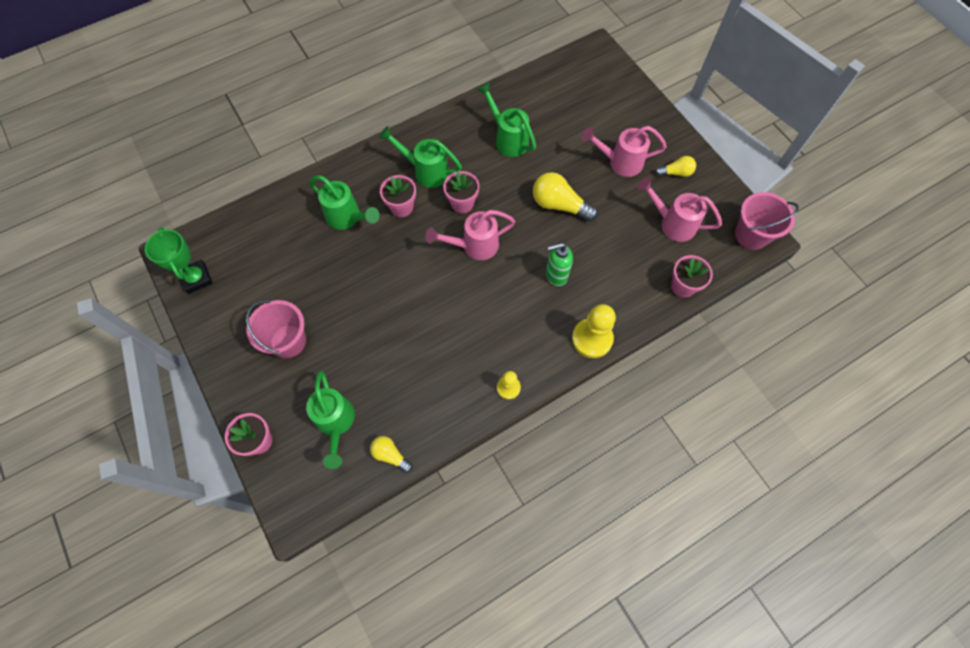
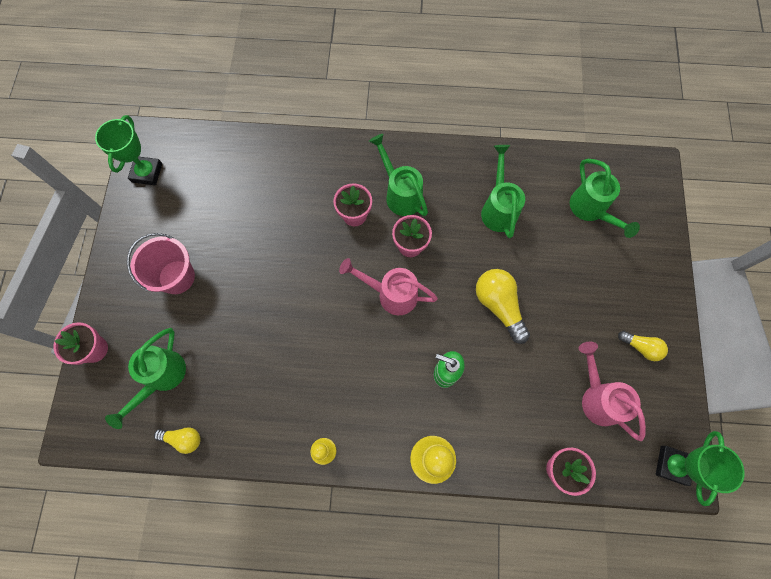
camera: 35 degrees right, 5 degrees up
green watering can [309,175,380,230] -> green watering can moved to [570,159,640,238]
yellow light bulb [370,436,412,473] -> yellow light bulb turned 120 degrees clockwise [154,427,201,454]
pink watering can [581,126,667,177] -> none
pink bucket [735,192,799,250] -> green trophy [656,431,745,506]

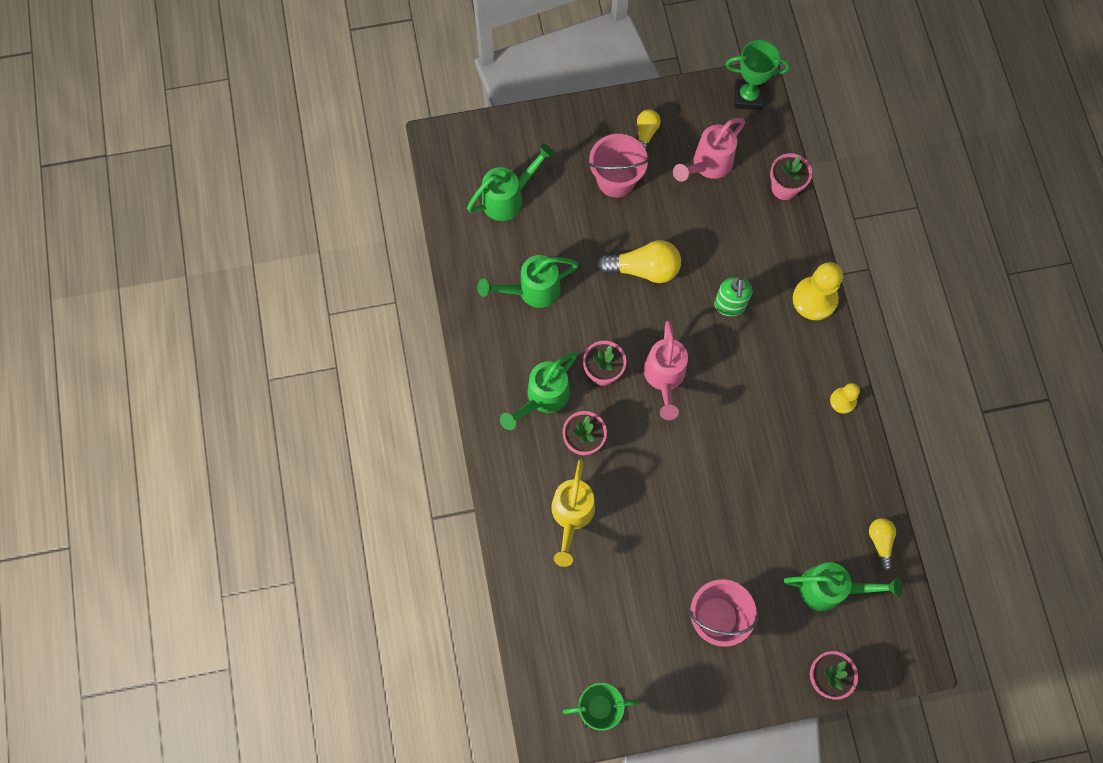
camera: 105 degrees left, 0 degrees up
yellow light bulb [476,269,530,344] -> yellow light bulb turned 135 degrees counterclockwise [597,240,681,283]
none -> yellow watering can [551,459,595,567]
none -> pink bucket [588,134,649,198]

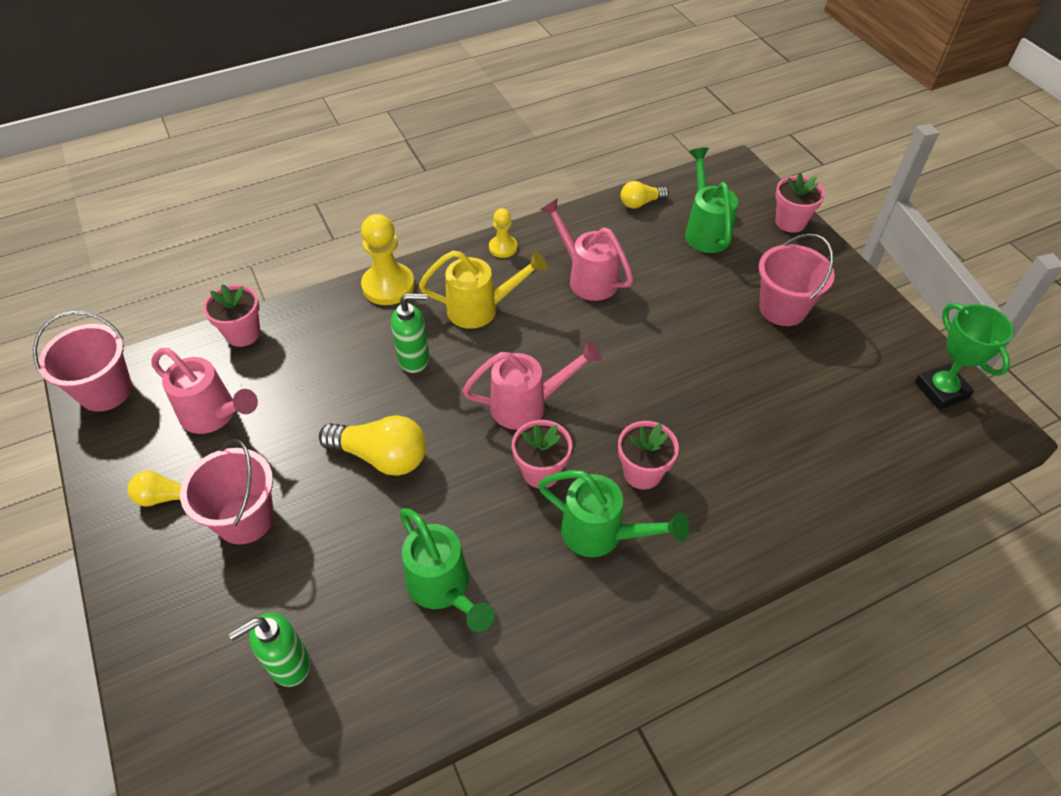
camera: 105 degrees left, 20 degrees down
green watering can [467,143,555,221] -> green soap dispenser [229,612,310,687]
yellow watering can [551,459,595,567] -> yellow watering can moved to [419,251,548,329]
yellow light bulb [597,240,681,283] -> yellow light bulb turned 120 degrees clockwise [319,415,426,476]
green trophy [725,40,790,110] -> pink bucket [33,311,132,412]
none -> pink watering can [540,198,633,301]

